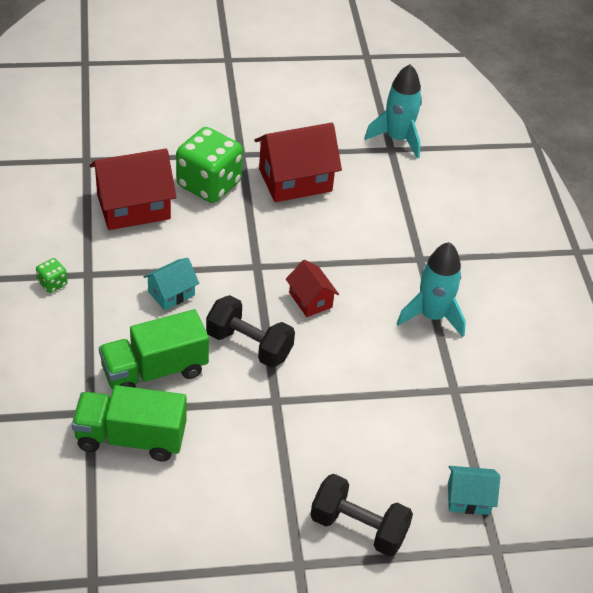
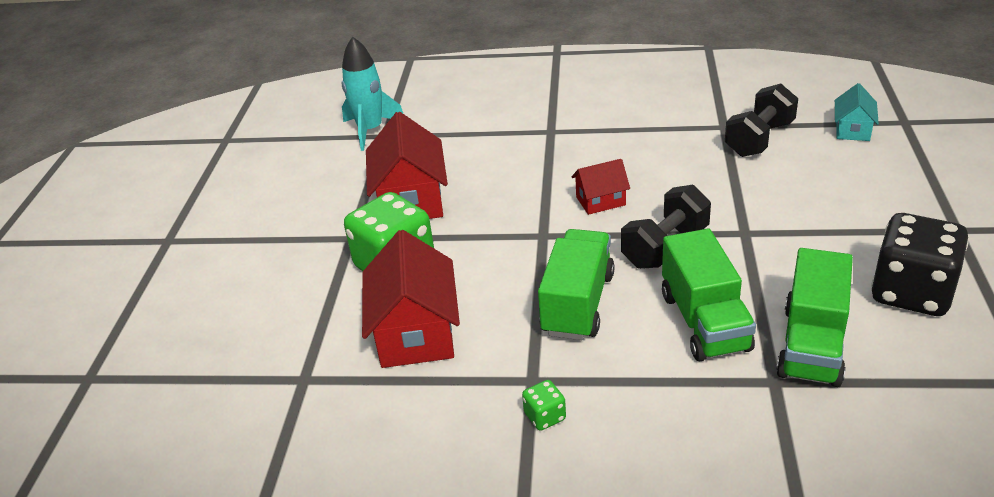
camera: 70 degrees left, 10 degrees down
turquoise house [143,258,199,310] -> green truck [538,229,615,340]
black dumbbell [311,474,413,557] -> black dumbbell moved to [725,84,798,157]
turquoise rocket [397,242,466,337] -> none
none -> black dice [871,213,969,316]

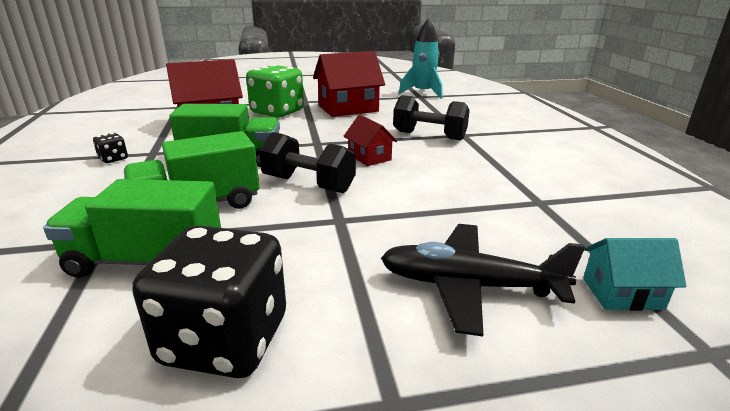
camera: 70 degrees right, 10 degrees down
green dice [522,380,566,431] -> black dice [93,133,128,163]
black dumbbell [725,84,798,157] -> black dumbbell moved to [393,95,470,140]
none -> black plane [381,224,585,336]

